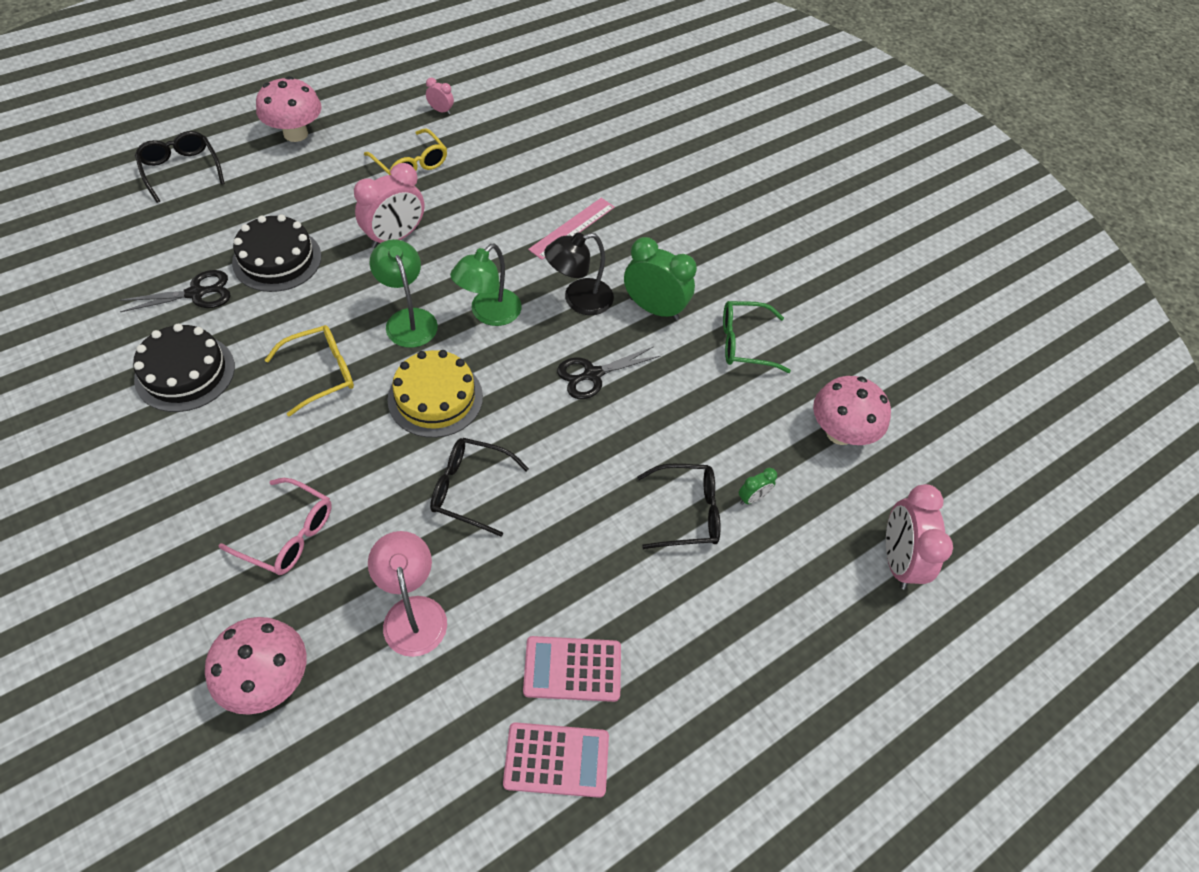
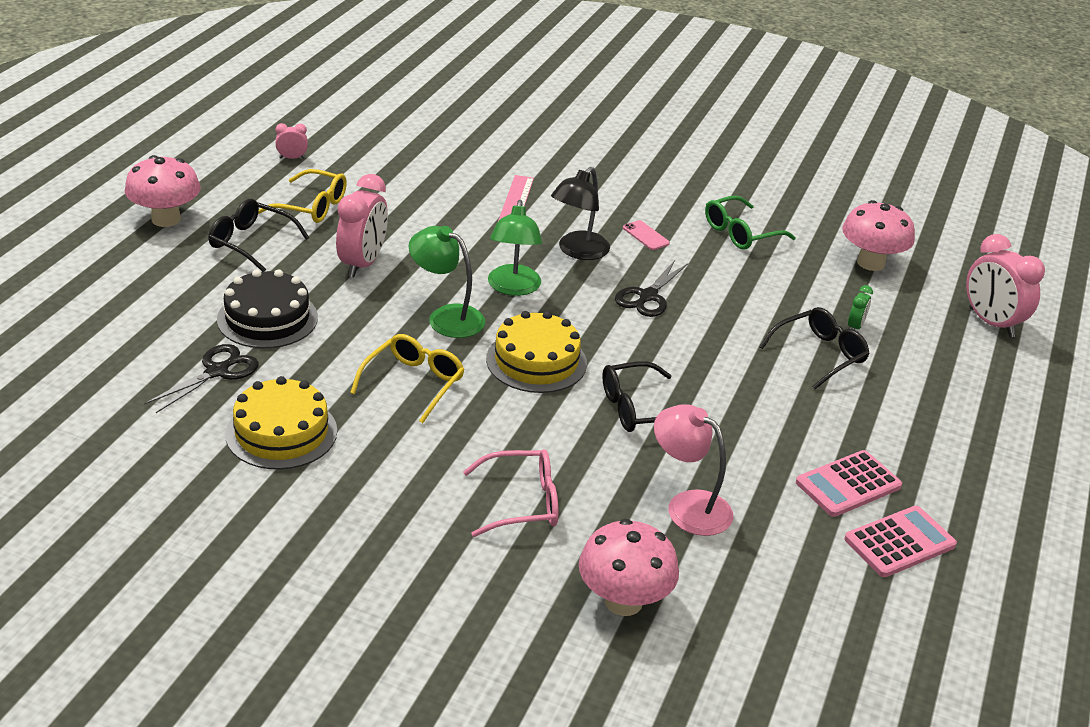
camera: 30 degrees left, 20 degrees down
black cake [133,324,235,412] -> yellow cake [225,376,337,470]
black glasses [135,131,225,203] -> black glasses moved to [208,199,309,272]
green clock [624,237,697,320] -> pink phone [623,220,670,250]

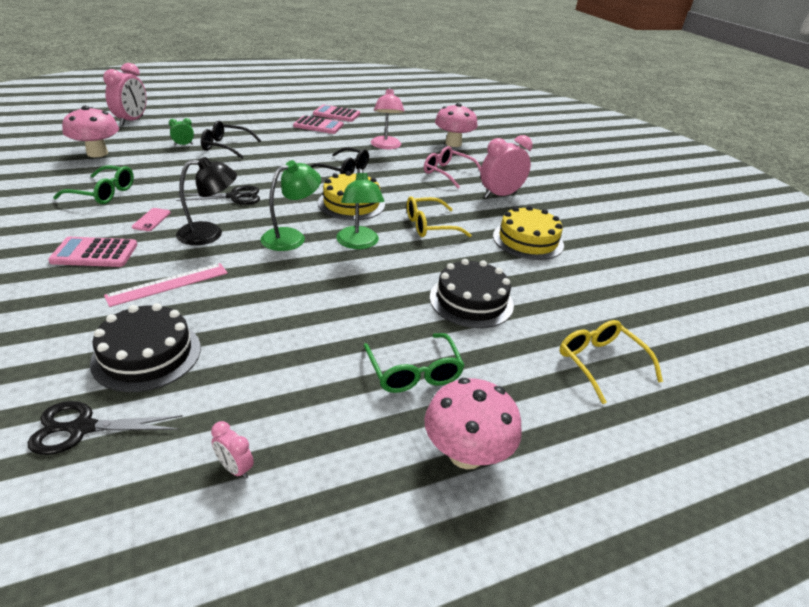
camera: 135 degrees left, 0 degrees up
black scissors [144,344,259,413] -> black scissors moved to [28,401,183,455]
black glasses [208,199,309,272] -> green glasses [363,333,465,393]
yellow glasses [258,169,347,223] -> yellow glasses moved to [559,320,663,404]
pink clock [336,174,388,277] -> pink clock moved to [480,135,533,198]
none -> pink calculator [48,237,137,267]
none -> black cake [90,303,201,392]

